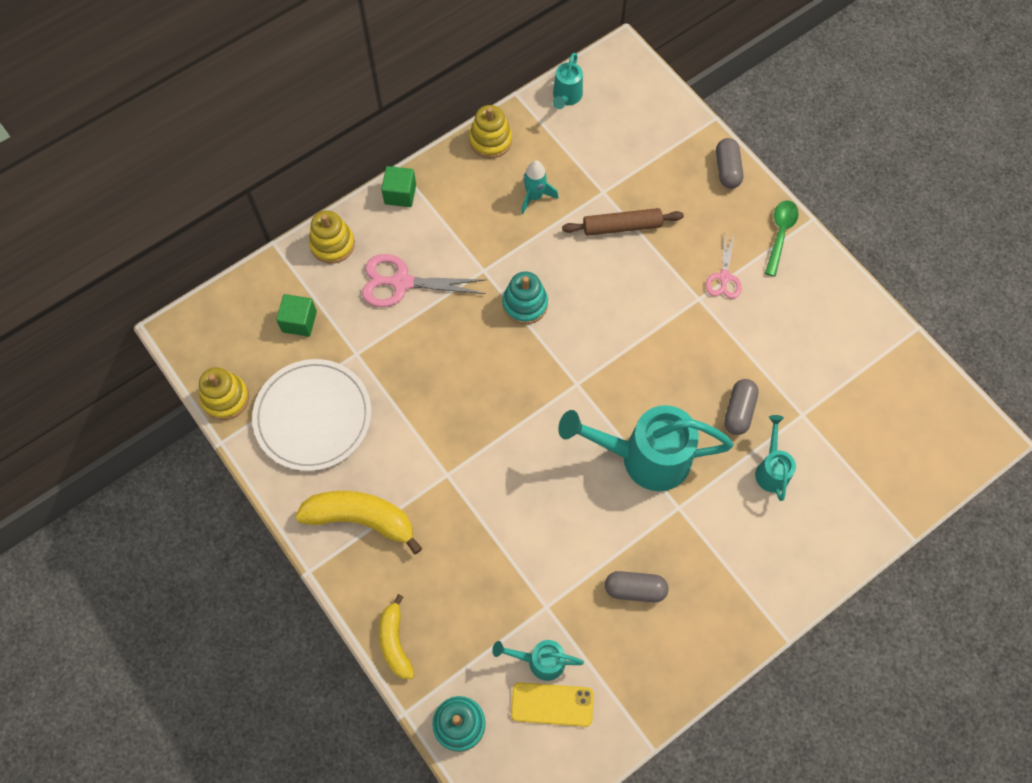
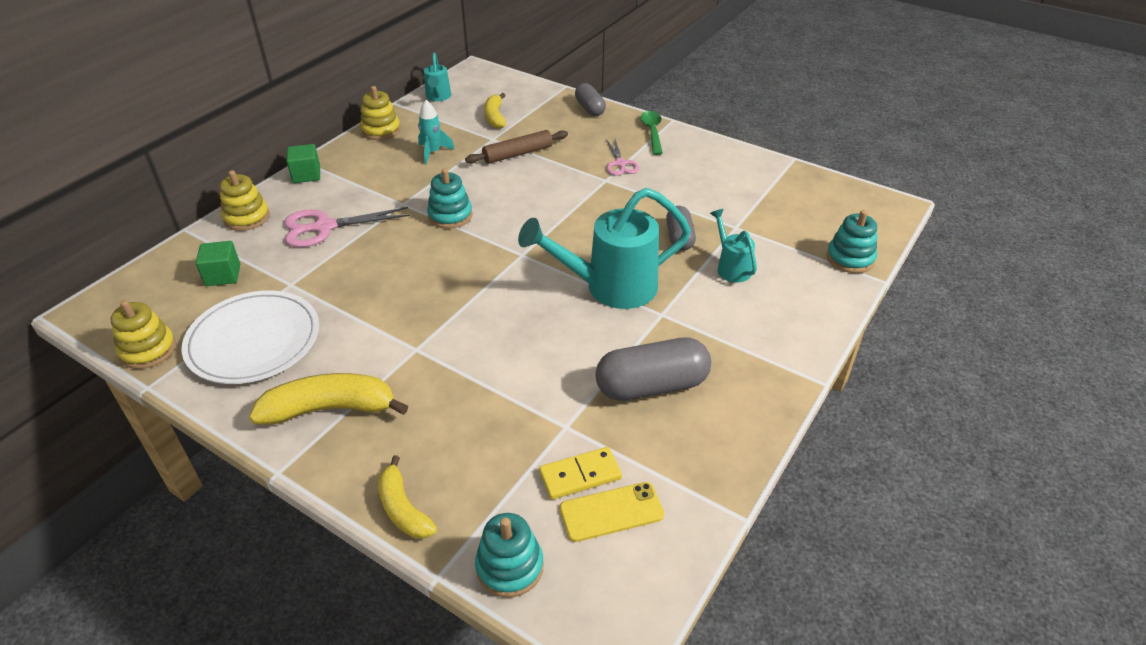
camera: 20 degrees left, 25 degrees down
turquoise watering can [492,640,584,681] -> yellow domino [539,447,622,500]
grey capsule [605,571,668,603] -> grey capsule [595,337,711,401], size x1.67
none -> yellow banana [484,93,506,129]
none -> turquoise stacking toy [826,210,877,273]

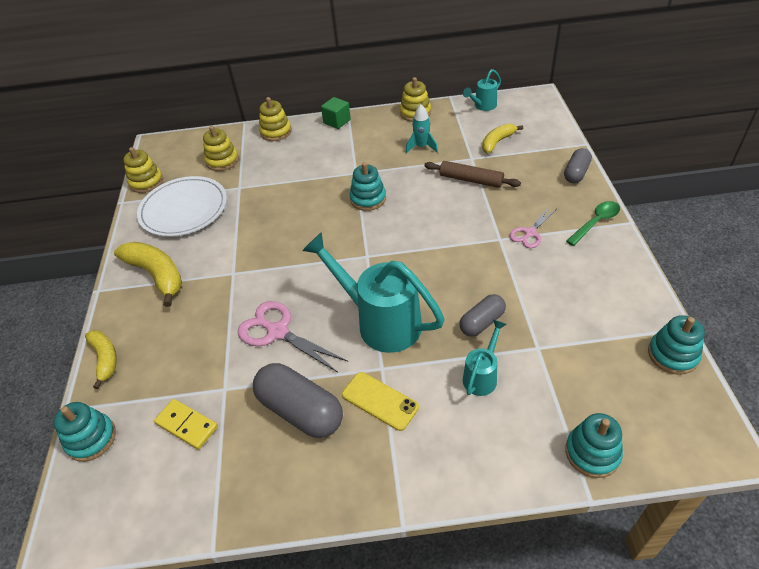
camera: 55 degrees right, 5 degrees up
green cube [196,241,240,286] -> yellow stacking toy [203,126,239,171]
pink scissors [284,207,410,247] -> pink scissors moved to [238,301,348,373]
yellow banana [378,455,437,538] -> yellow banana turned 135 degrees clockwise [85,330,117,389]
yellow phone [560,482,664,542] -> yellow phone moved to [342,372,419,431]
none -> turquoise stacking toy [648,315,705,375]

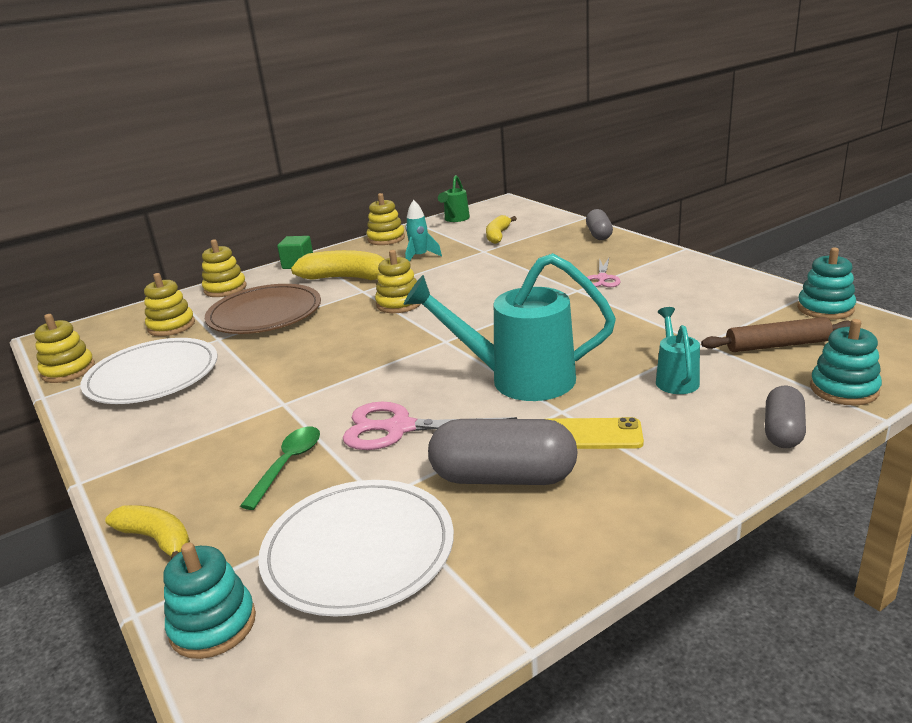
camera: 30 degrees left, 20 degrees down
yellow banana [114,242,182,307] -> yellow banana moved to [291,250,384,280]
yellow domino [154,399,218,450] -> white plate [258,480,454,617]
turquoise stacking toy [350,162,386,211] -> yellow stacking toy [375,250,421,313]
brown rolling pin [424,161,521,188] -> brown rolling pin moved to [701,317,851,352]
grey capsule [459,294,506,336] -> grey capsule moved to [765,386,806,448]
turquoise watering can [463,69,501,111] -> green watering can [438,175,470,222]
green spoon [566,201,620,246] -> green spoon moved to [240,427,320,510]
none -> brown plate [205,284,321,334]

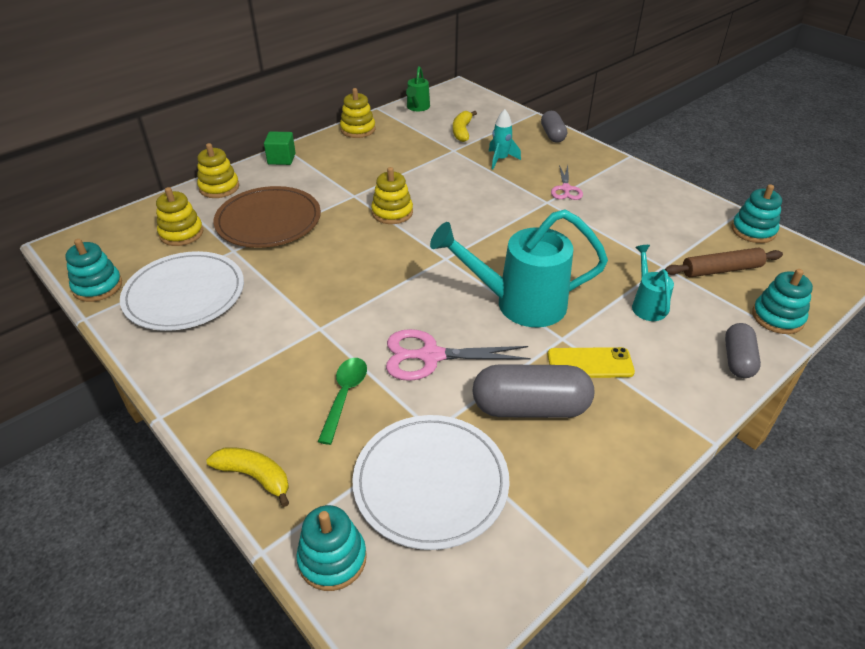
camera: 10 degrees left, 15 degrees up
yellow stacking toy [34,314,95,383] -> turquoise stacking toy [65,239,122,302]
yellow banana [291,250,384,280] -> none
turquoise rocket [405,200,442,262] -> turquoise rocket moved to [489,109,521,169]

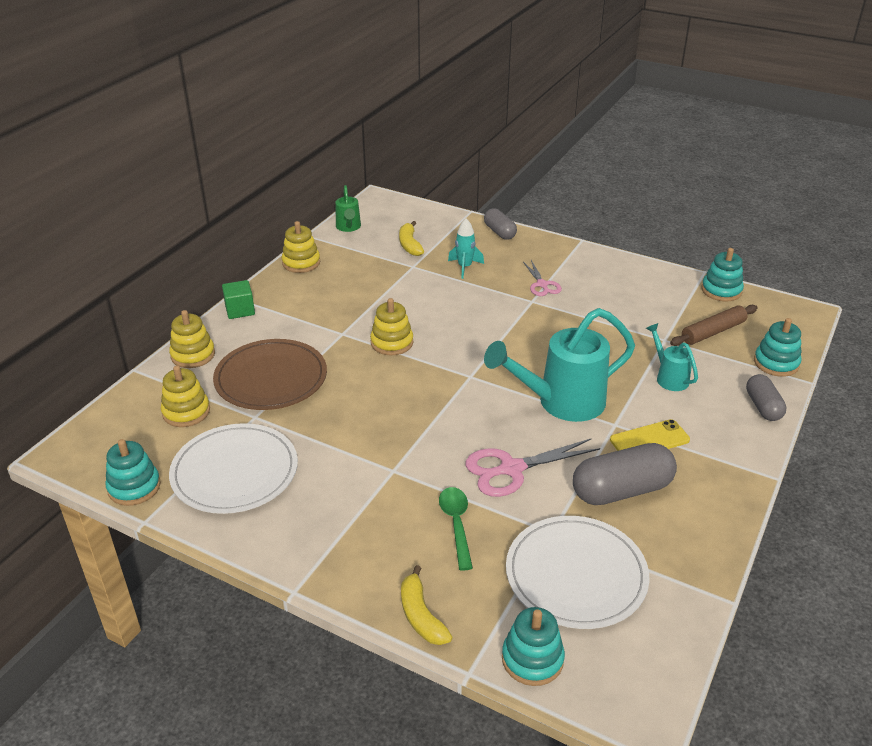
camera: 20 degrees left, 5 degrees down
yellow banana [206,447,289,507] -> yellow banana turned 120 degrees counterclockwise [401,565,452,645]

